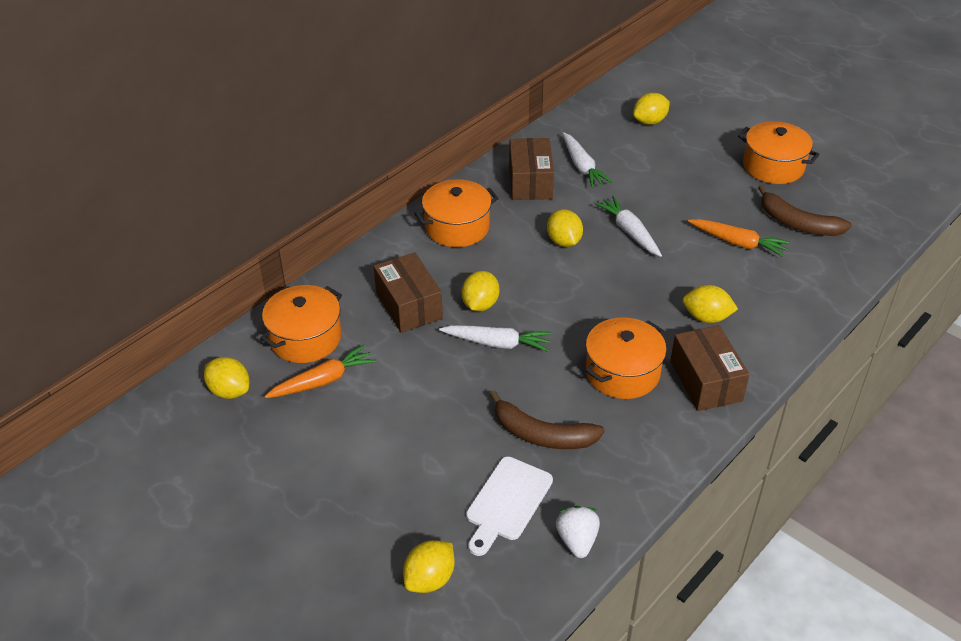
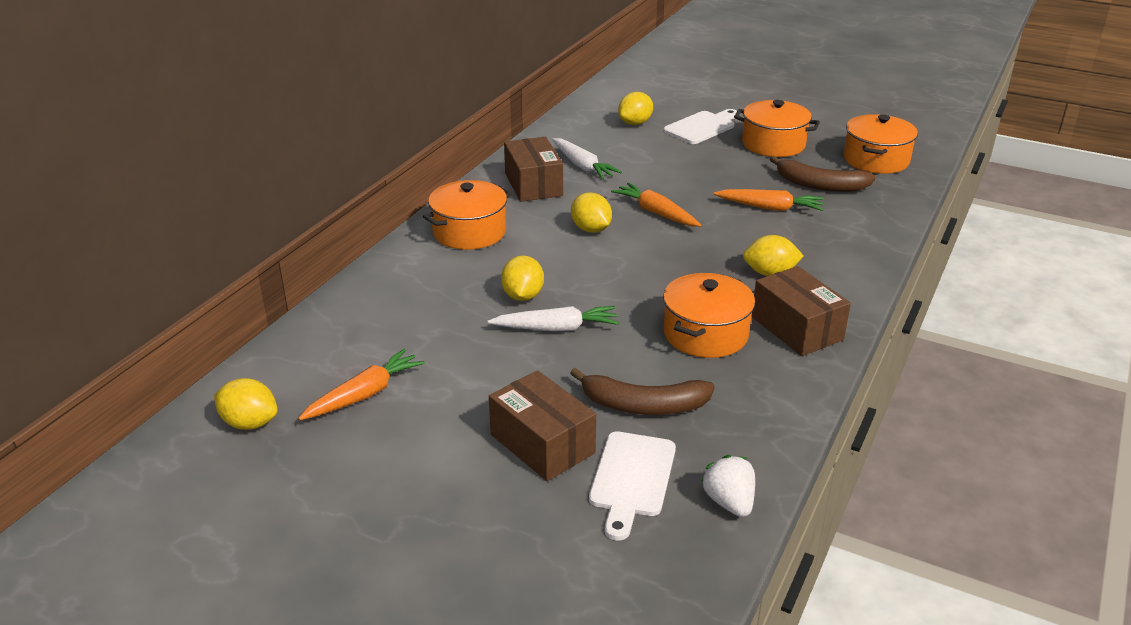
camera: 15 degrees left, 10 degrees down
orange pot [260,285,342,363] -> orange pot moved to [844,114,918,174]
brown box [374,252,443,333] -> brown box moved to [489,370,596,481]
yellow lemon [403,540,455,593] -> none
white carrot [594,196,662,257] -> orange carrot [611,183,701,227]
none -> white cutting board [663,109,737,144]

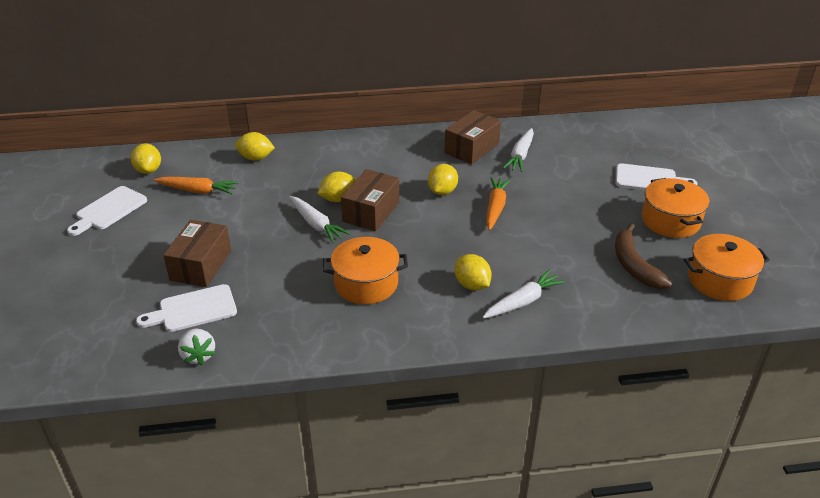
camera: 55 degrees right, 5 degrees up
orange pot [423,180,512,250] -> none
brown banana [570,368,715,415] -> none
yellow lemon [618,92,653,125] -> yellow lemon moved to [235,132,275,161]
white strawberry [701,455,755,517] -> white strawberry turned 120 degrees clockwise [178,329,215,366]
orange carrot [714,189,824,211] -> none
brown box [752,266,851,356] -> brown box moved to [341,169,399,231]
none -> white cutting board [67,186,147,236]
none -> white carrot [482,270,566,319]

